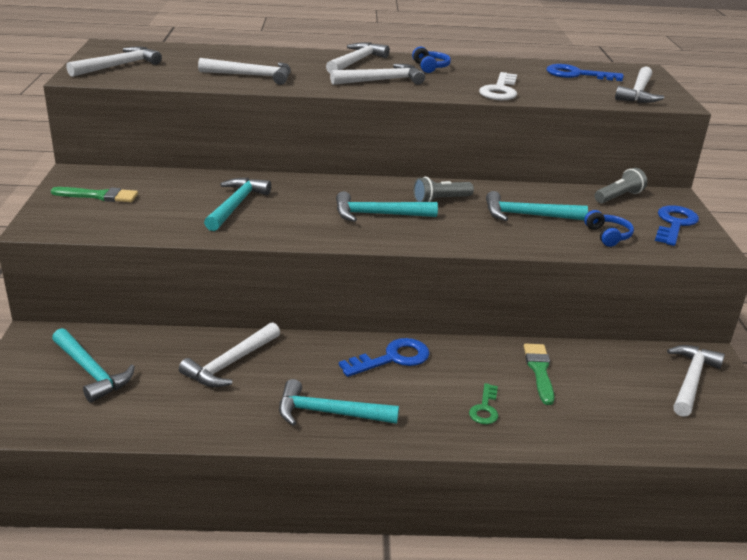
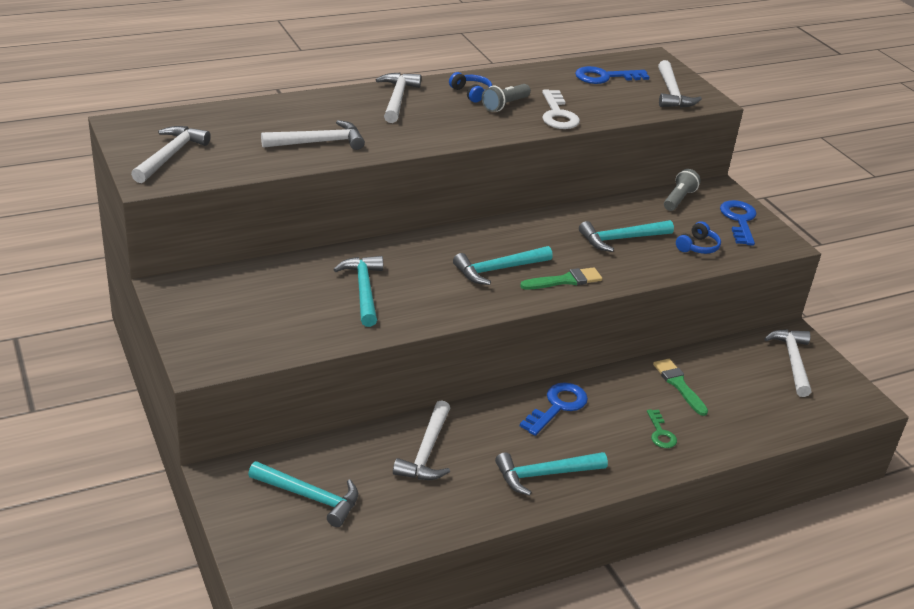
camera: 25 degrees left, 5 degrees up
green brush [51,187,138,202] -> green brush moved to [520,267,602,290]
white hammer [330,64,425,85] -> none
grey flashlight [413,177,474,202] -> grey flashlight moved to [482,84,531,112]
blue headphones [584,210,634,247] -> blue headphones turned 75 degrees clockwise [676,221,721,254]

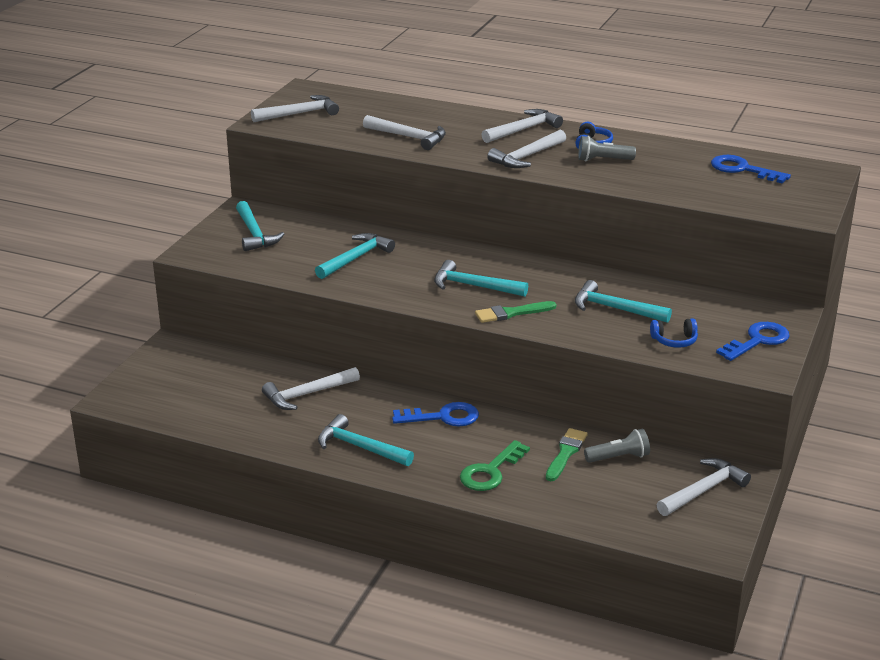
camera: 50 degrees right, 5 degrees down
turquoise hammer [248,461,358,527] -> turquoise hammer moved to [236,201,284,251]
green brush [520,267,602,290] -> green brush turned 135 degrees clockwise [475,301,556,323]
white key [542,90,580,129] -> none
green key [647,409,677,448] -> green key [460,440,530,491], size x1.64
white hammer [658,60,702,108] -> white hammer moved to [487,130,566,168]
grey flashlight [664,169,701,211] -> grey flashlight moved to [584,429,650,463]

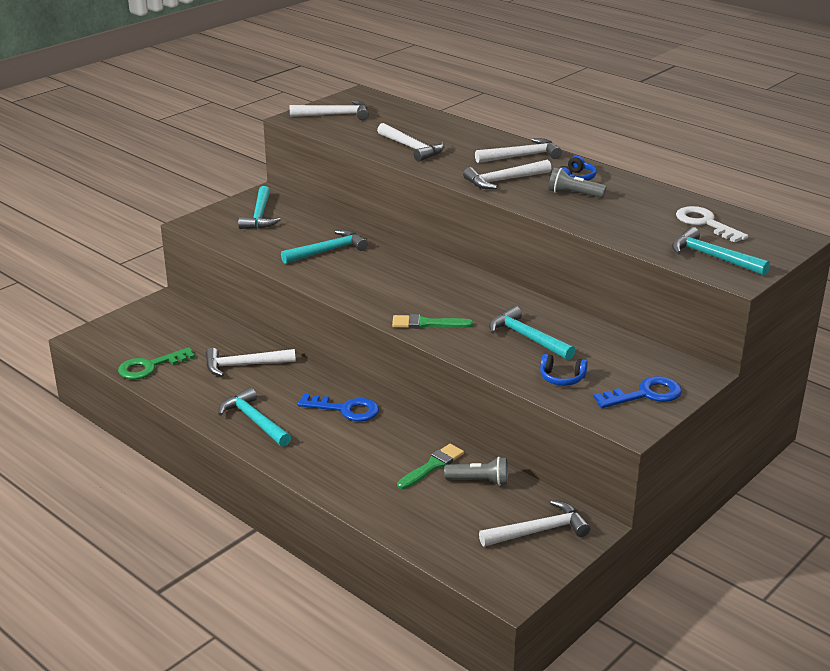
camera: 20 degrees right, 0 degrees up
turquoise hammer [434,260,528,297] -> turquoise hammer moved to [672,227,770,275]
green key [460,440,530,491] -> green key moved to [118,347,195,379]
blue key [711,155,791,183] -> white key [676,206,748,243]

